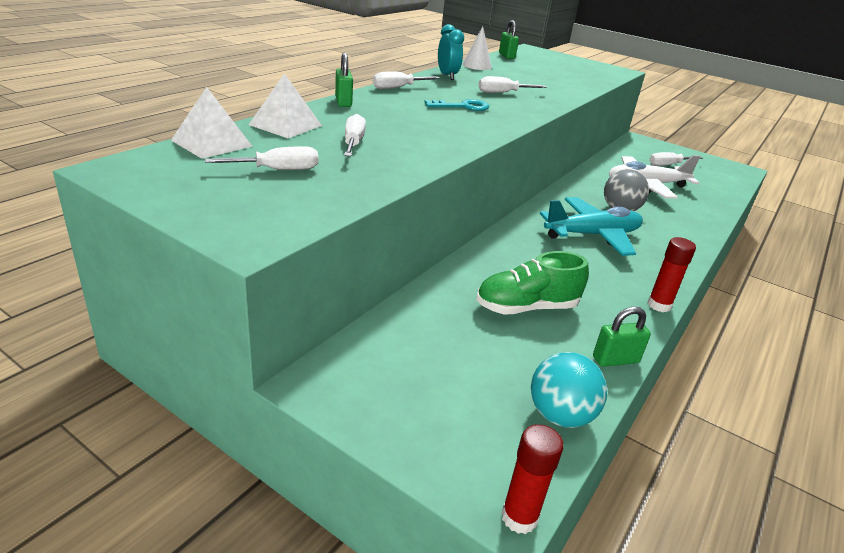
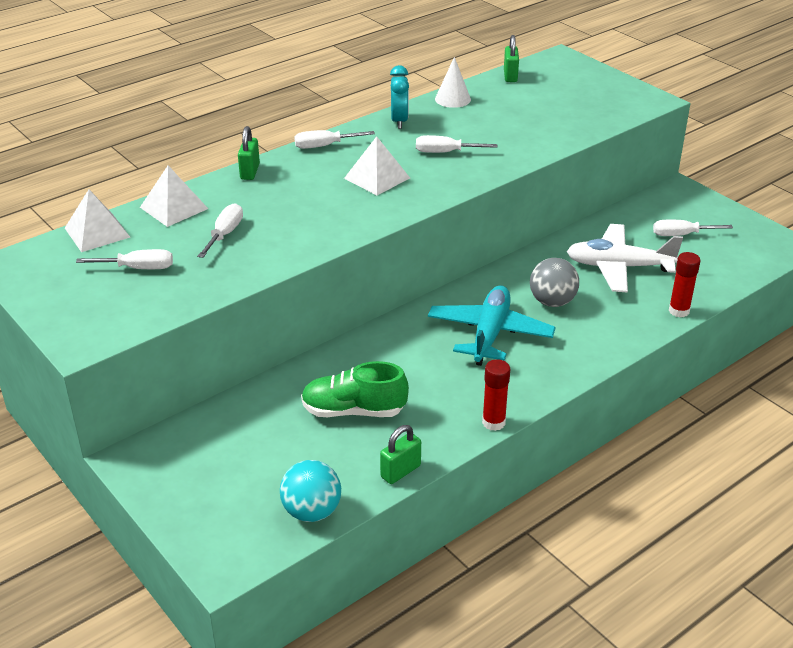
camera: 20 degrees right, 5 degrees up
turquoise key [424,99,489,111] -> white pyramid [344,136,410,195]
red glue stick [501,424,564,534] -> red glue stick moved to [669,252,701,317]
turquoise plane [540,197,643,256] -> turquoise plane turned 75 degrees counterclockwise [428,285,556,366]
green padlock [593,307,651,367] -> green padlock turned 45 degrees counterclockwise [380,425,421,484]

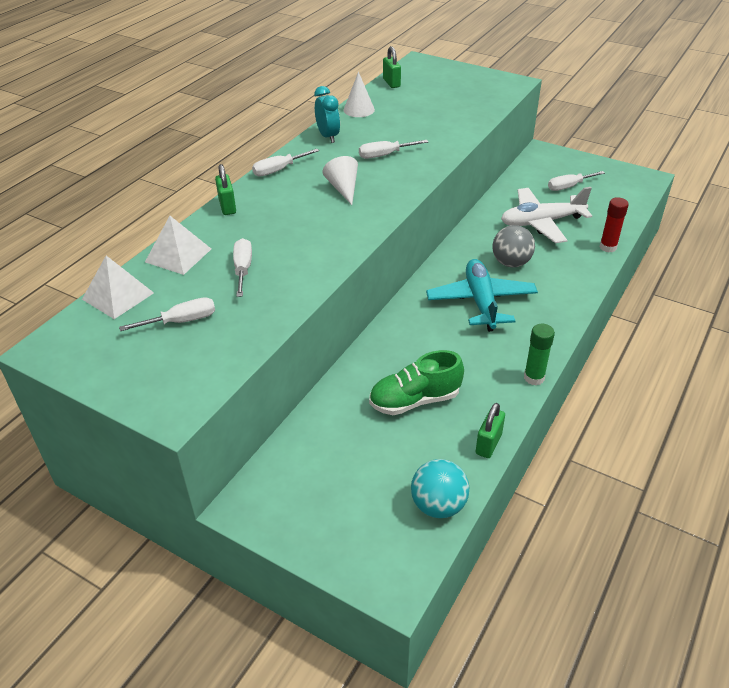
camera: 20 degrees left, 5 degrees up
white pyramid [344,136,410,195] -> white cone [323,156,358,205]
red glue stick [482,359,510,431] -> green glue stick [524,324,555,385]

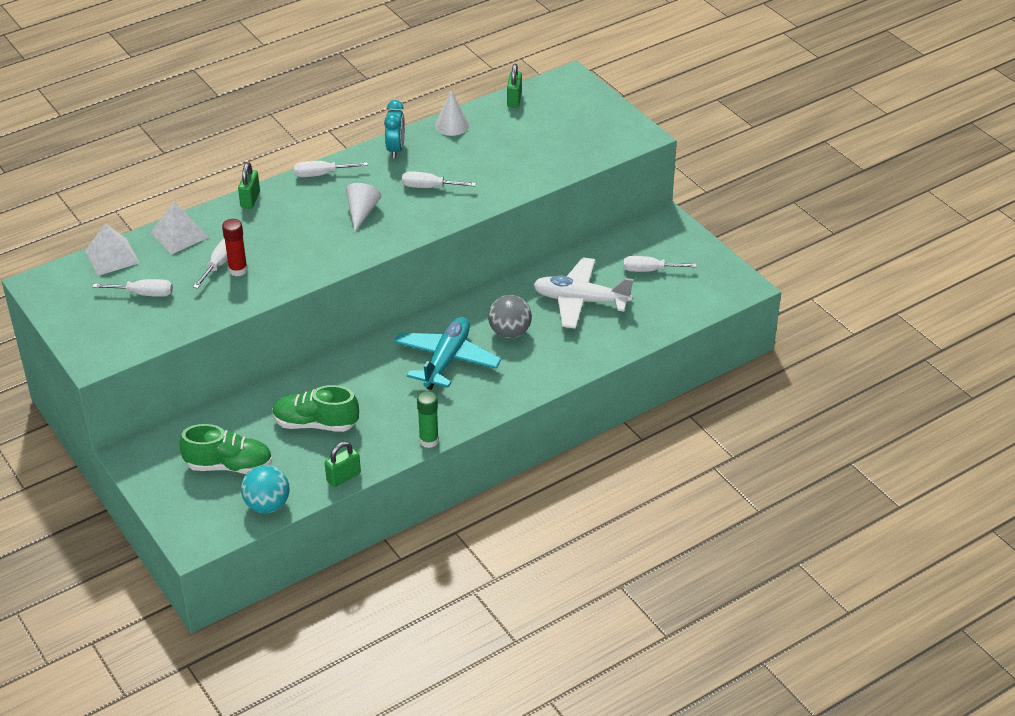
camera: 25 degrees right, 0 degrees up
red glue stick [600,197,629,252] -> red glue stick moved to [222,219,248,276]
none -> green shoe [179,424,273,474]

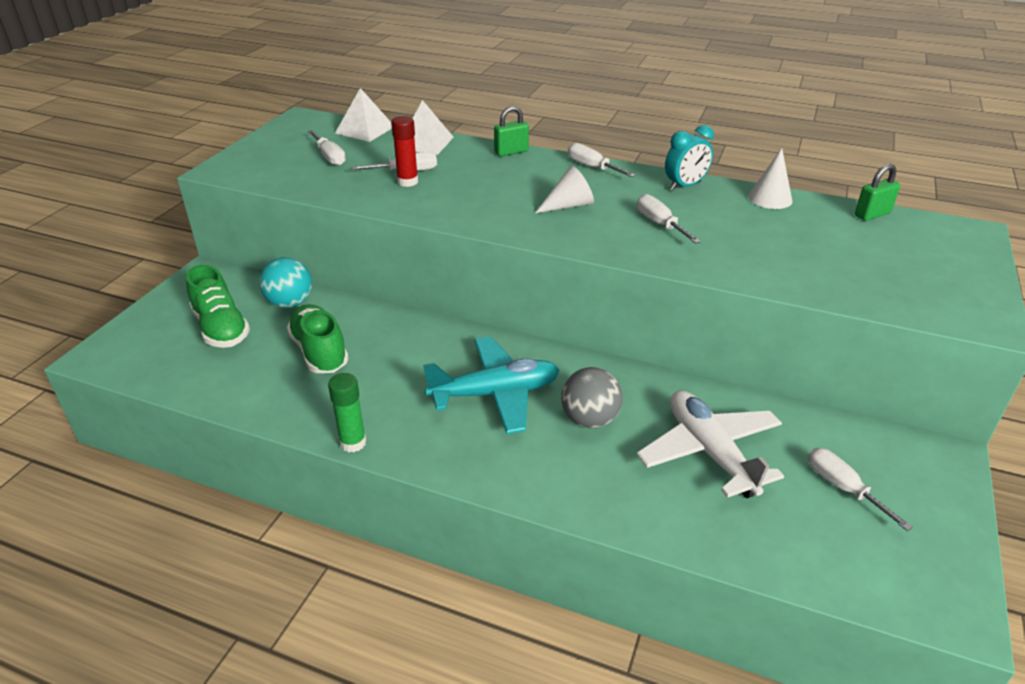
camera: 55 degrees right, 5 degrees down
turquoise ball [241,465,290,513] -> turquoise ball moved to [259,257,312,308]
green padlock [325,441,361,487] -> none

